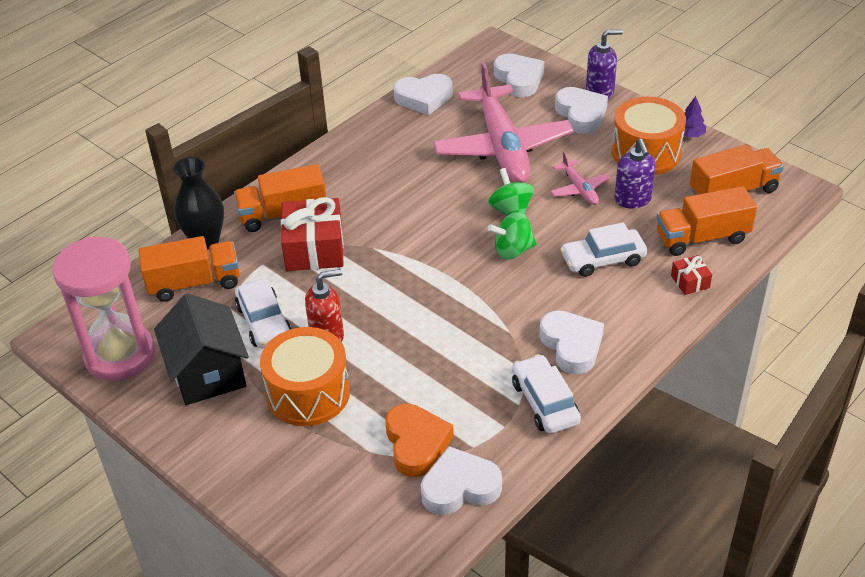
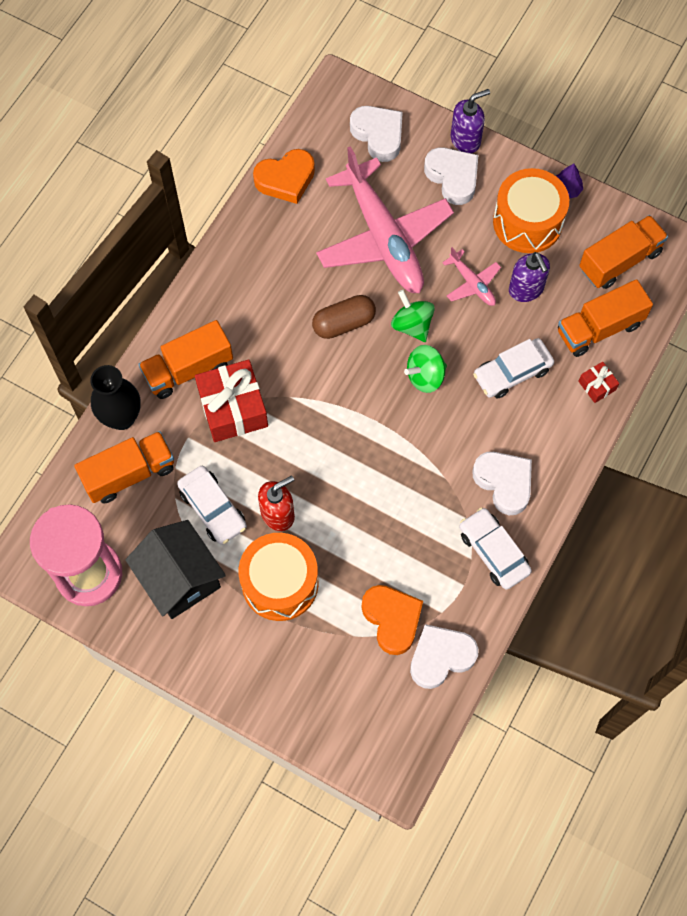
camera: 15 degrees left, 25 degrees up
white heart [394,74,453,115] -> orange heart [253,149,315,204]
none -> brown capsule [312,295,376,339]

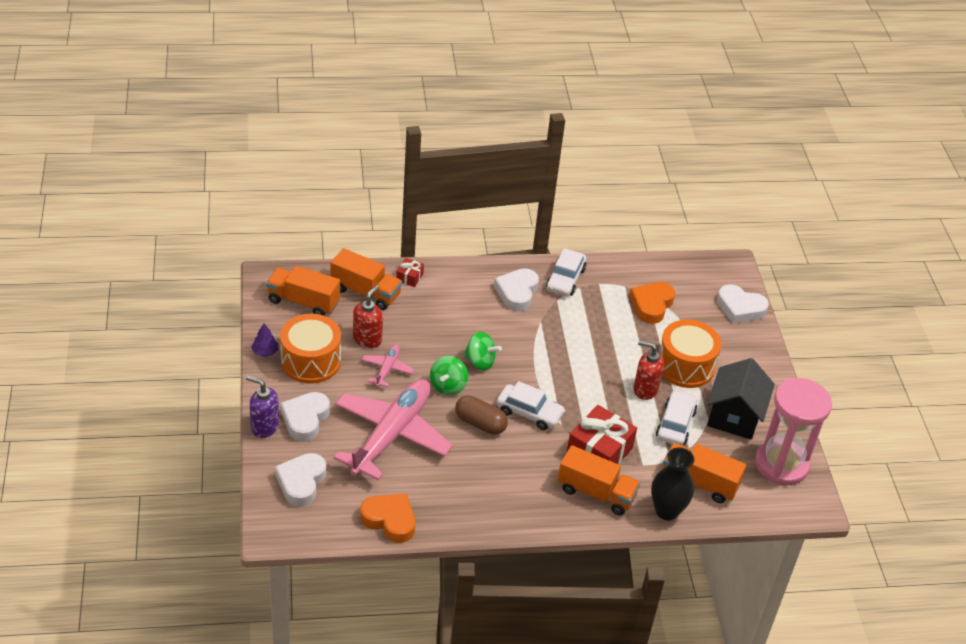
camera: 130 degrees left, 25 degrees down
white heart [410,624,479,689] -> white heart moved to [717,284,769,324]
white car [473,338,554,399] -> white car moved to [496,381,565,430]
purple soap dispenser [509,252,550,302] -> red soap dispenser [353,285,383,348]

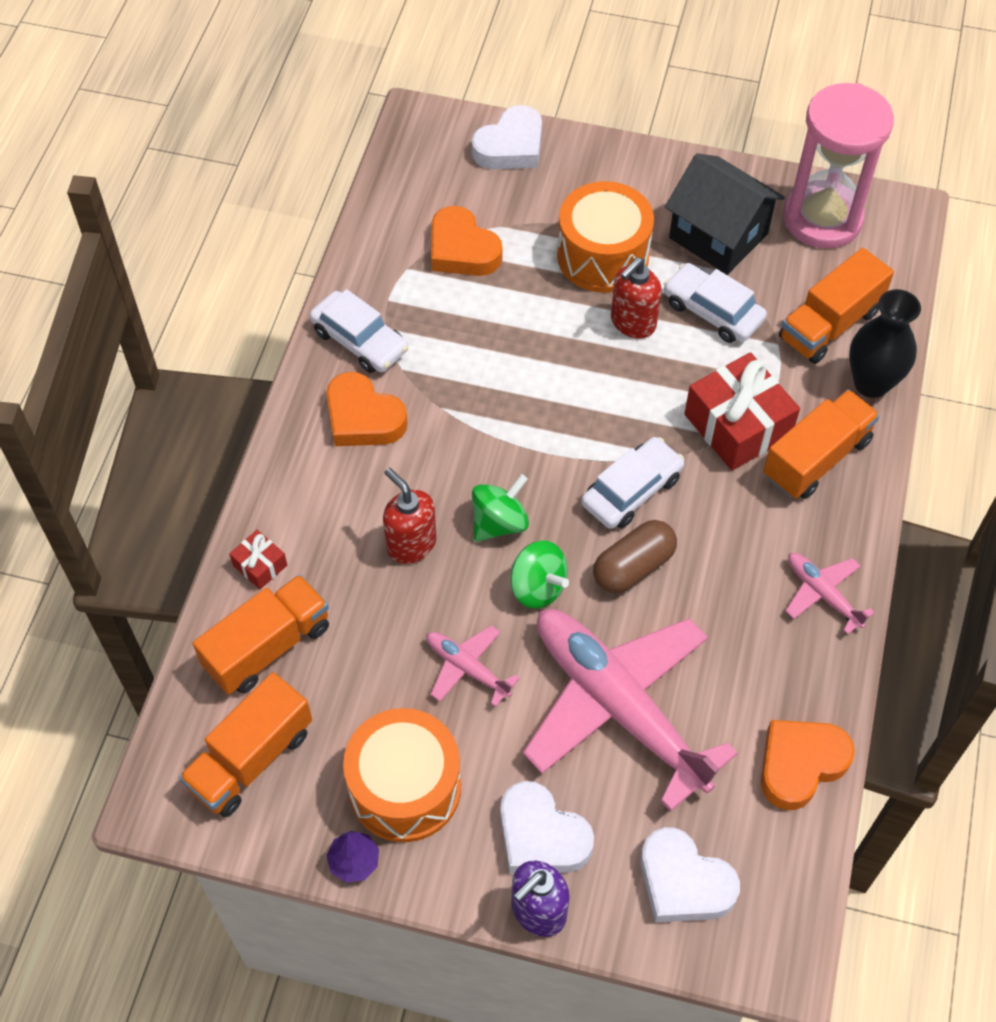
camera: 65 degrees left, 15 degrees up
red soap dispenser [353,285,383,348] -> red soap dispenser moved to [383,468,437,564]
white heart [494,268,539,311] -> orange heart [326,372,408,446]
none -> pink plane [786,553,875,635]

